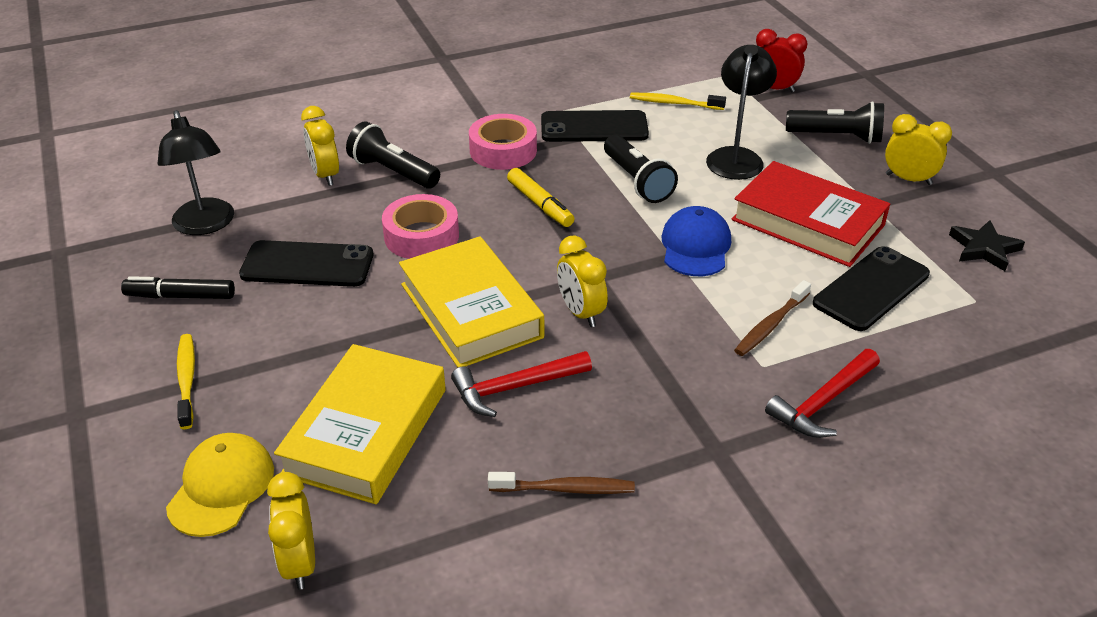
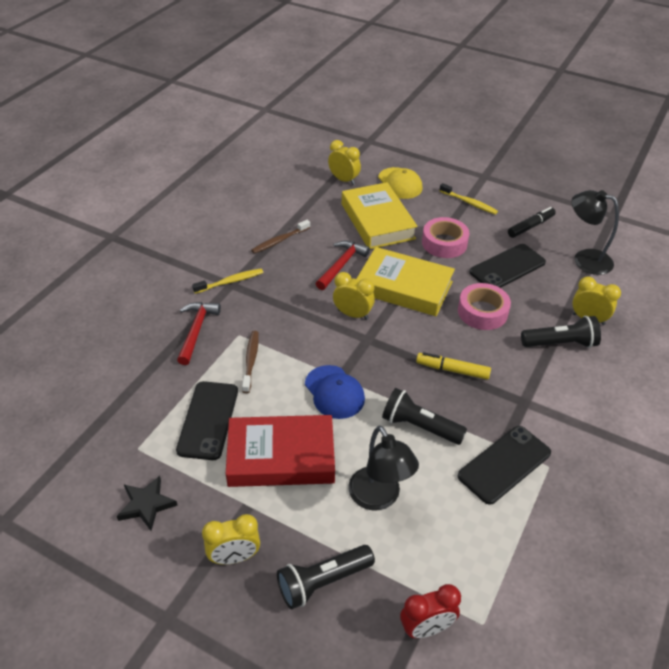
camera: 140 degrees right, 5 degrees up
pink tape [469,114,537,170] -> pink tape moved to [422,217,470,258]
yellow toothbrush [630,93,726,110] -> yellow toothbrush moved to [192,268,263,294]

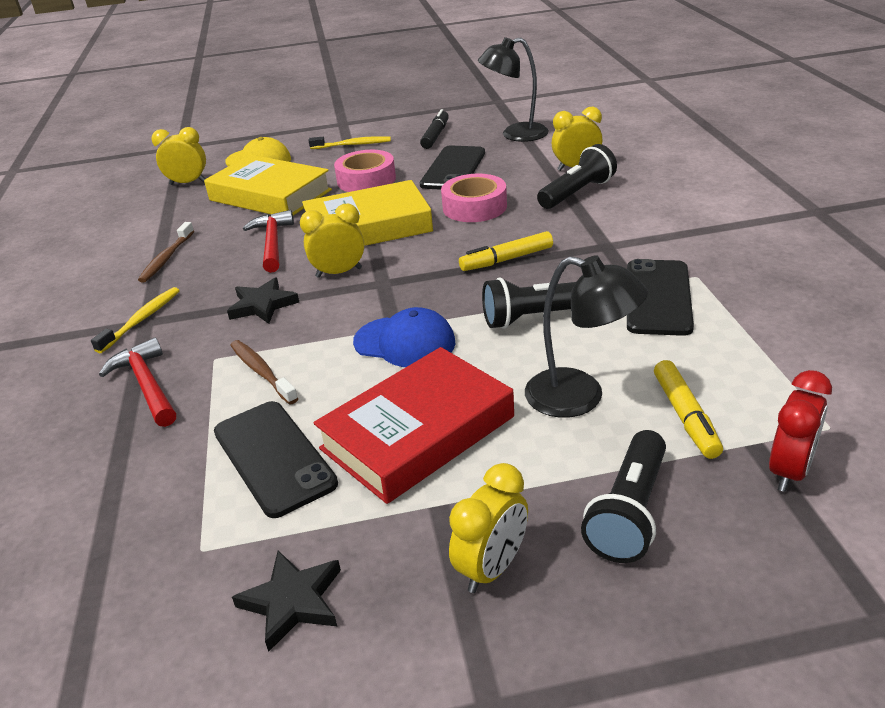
camera: 35 degrees left, 10 degrees down
none -> black star [227,277,299,324]
none -> yellow marker [654,360,723,459]

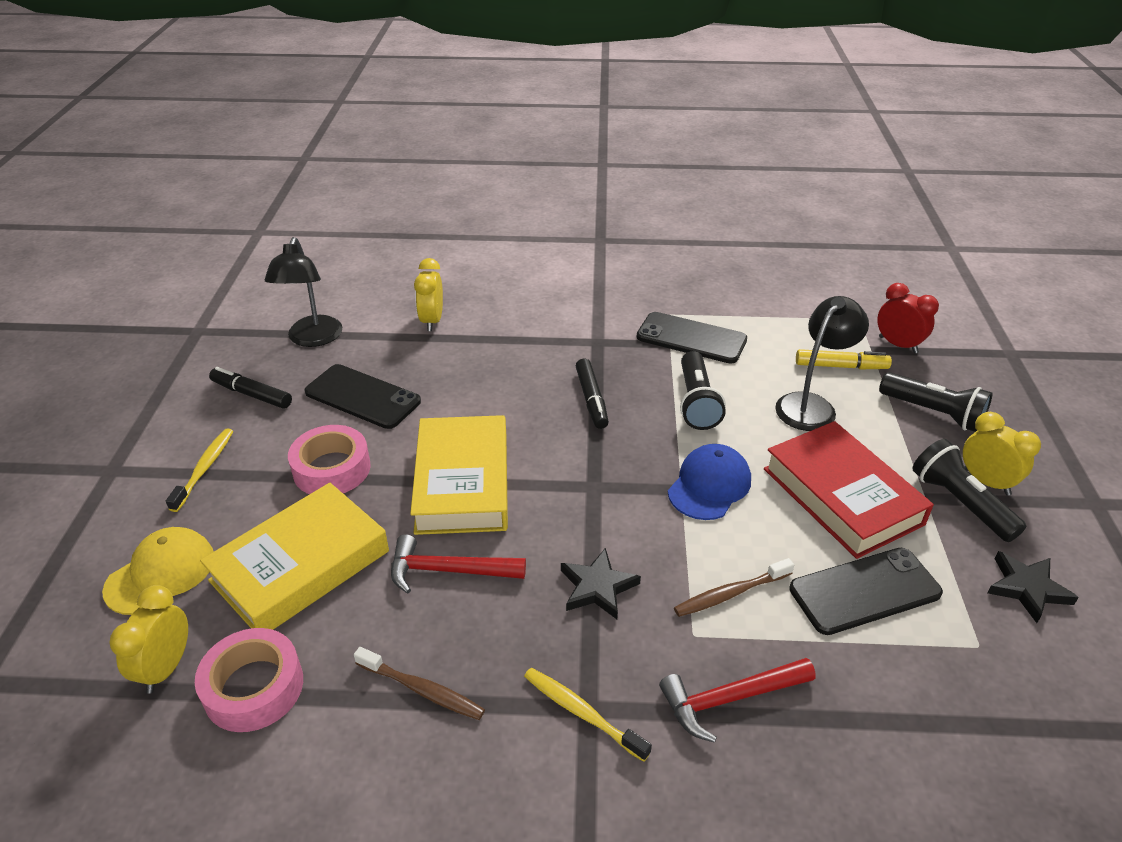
camera: 80 degrees left, 5 degrees up
yellow clock [300,204,364,278] -> none
pink tape [441,174,507,222] -> pink tape moved to [195,628,303,732]
yellow marker [459,231,553,271] -> black marker [576,358,609,429]
black flashlight [537,144,617,209] -> black flashlight moved to [912,439,1026,542]

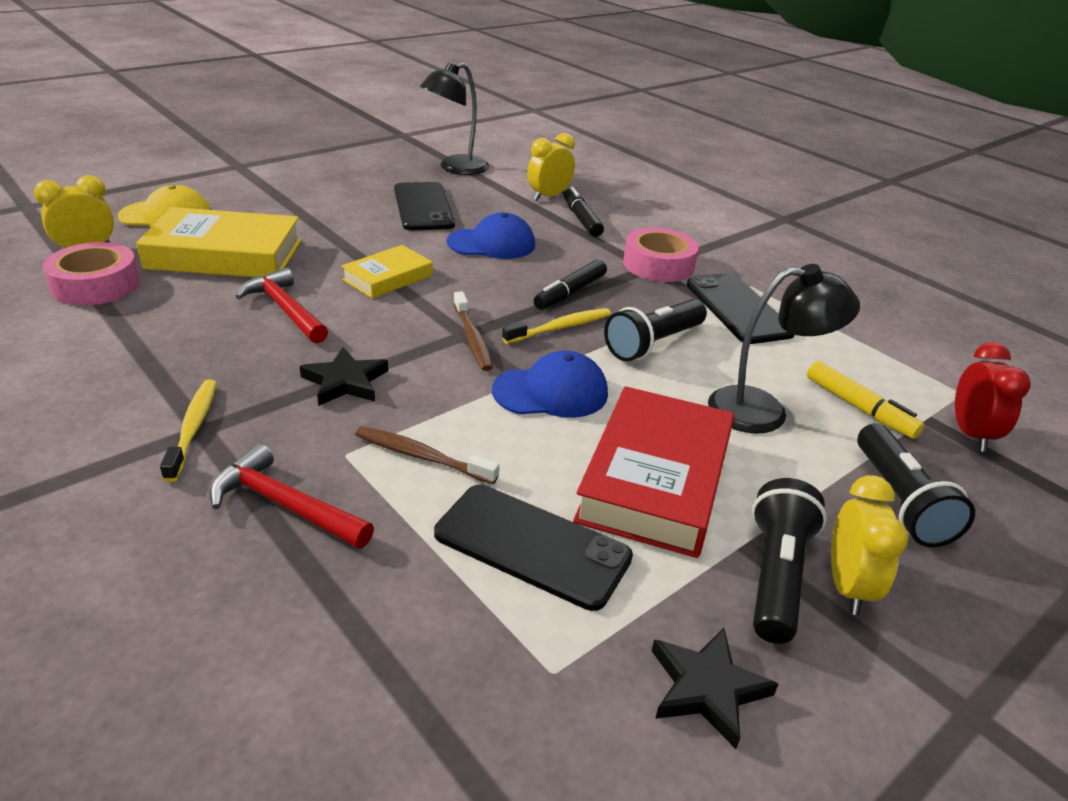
camera: 45 degrees right, 5 degrees down
yellow toothbrush [166,428,233,512] -> yellow toothbrush moved to [502,308,611,344]
black marker [209,367,292,409] -> black marker moved to [564,187,604,237]
pink tape [288,425,371,494] -> pink tape moved to [623,228,699,282]
brown toothbrush [354,647,485,720] -> brown toothbrush moved to [454,292,493,371]
yellow book [410,415,508,535] -> yellow book [341,245,433,299], size x0.56
none -> blue cap [447,212,535,259]

